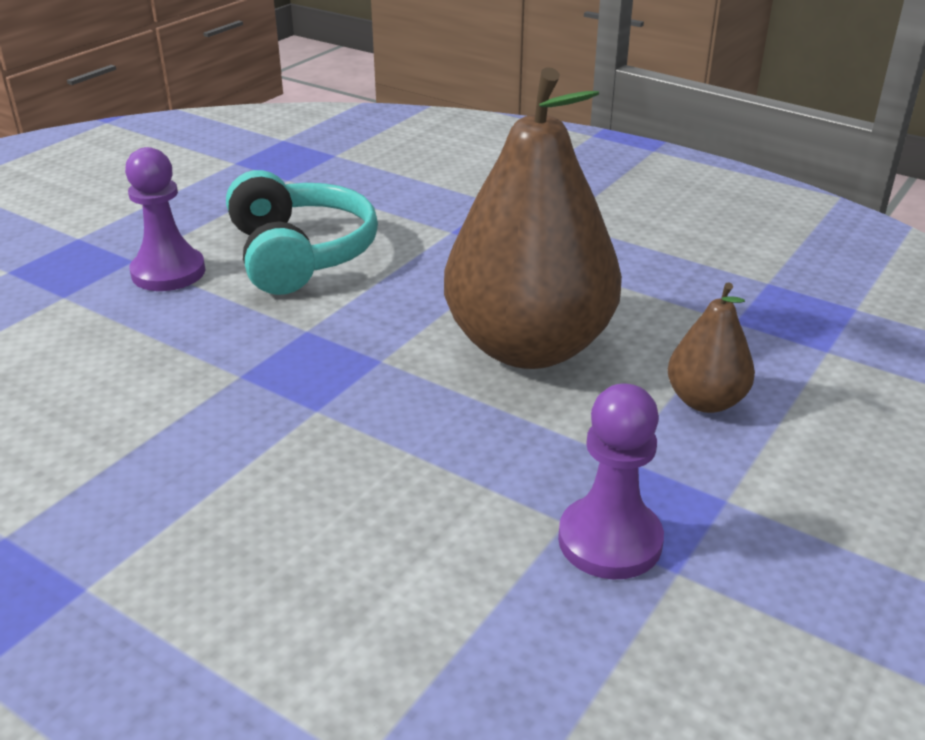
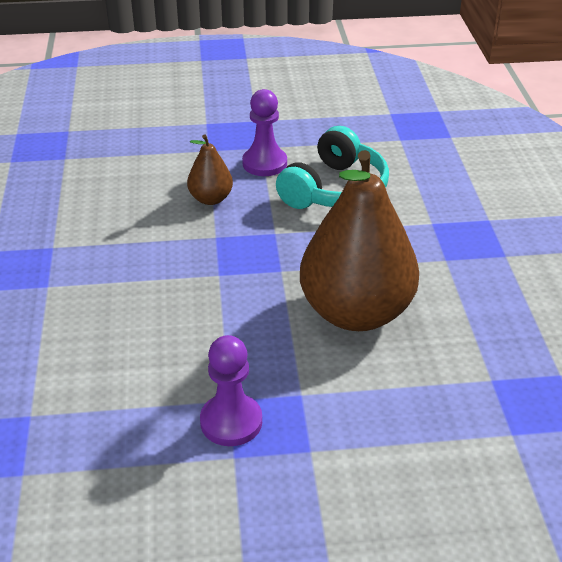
camera: 50 degrees right, 5 degrees up
brown pear [667,282,755,413] -> brown pear moved to [187,134,233,205]

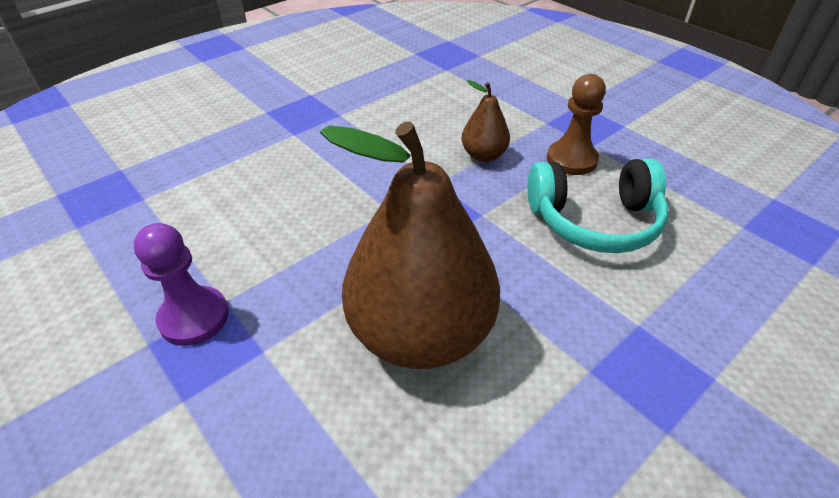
camera: 55 degrees right, 5 degrees up
purple pawn [242,89,287,176] -> brown pawn [547,74,606,175]

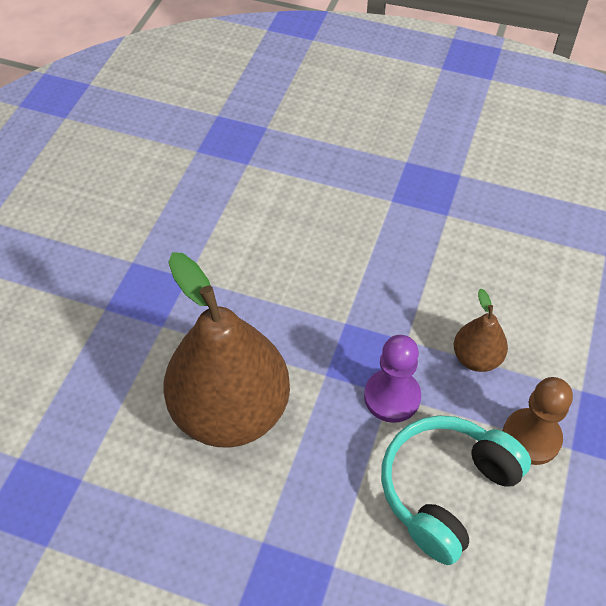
camera: 60 degrees right, 10 degrees up
purple pawn [134,223,229,346] -> purple pawn moved to [364,335,421,423]
turquoise headphones [527,158,668,253] -> turquoise headphones turned 75 degrees clockwise [381,415,531,565]

